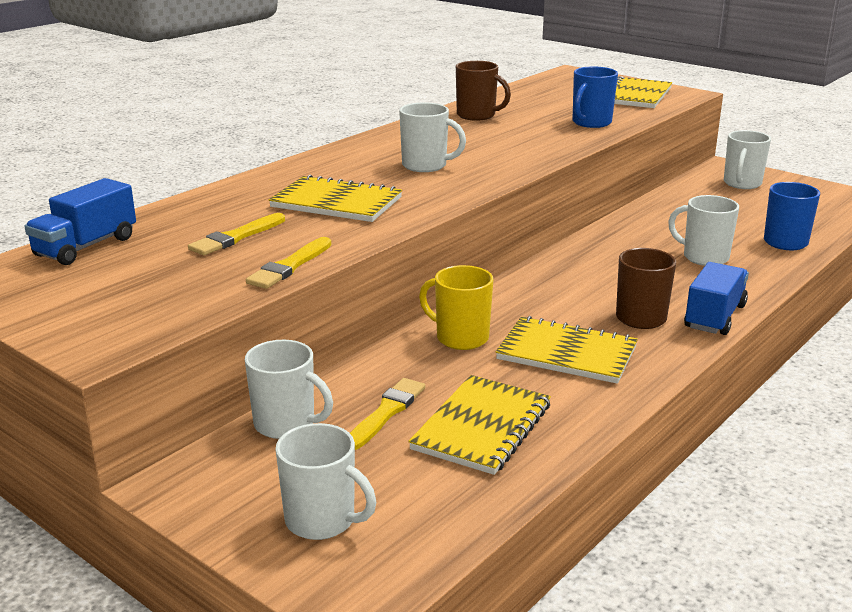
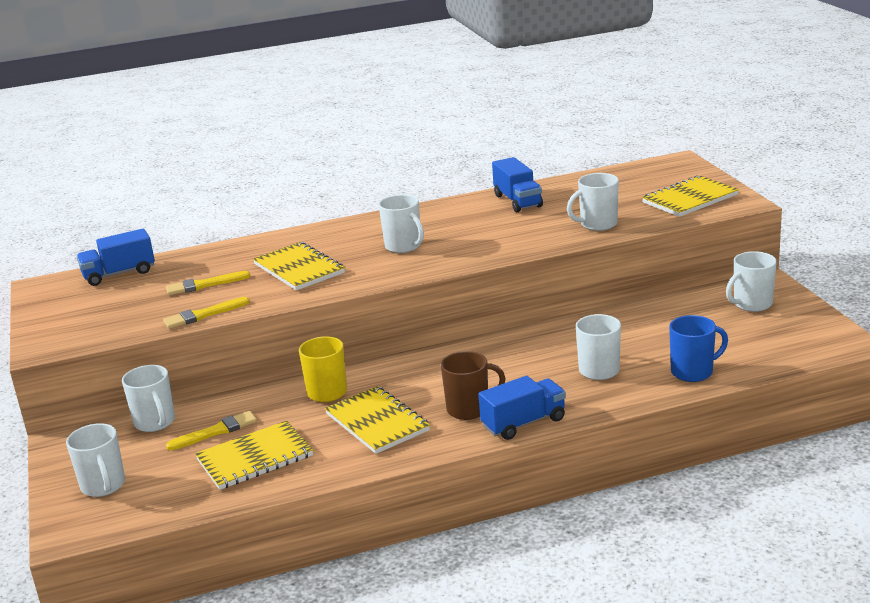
camera: 35 degrees right, 0 degrees up
brown mug [456,61,511,121] -> blue truck [492,157,543,212]
blue mug [573,67,618,128] -> white mug [567,173,619,231]

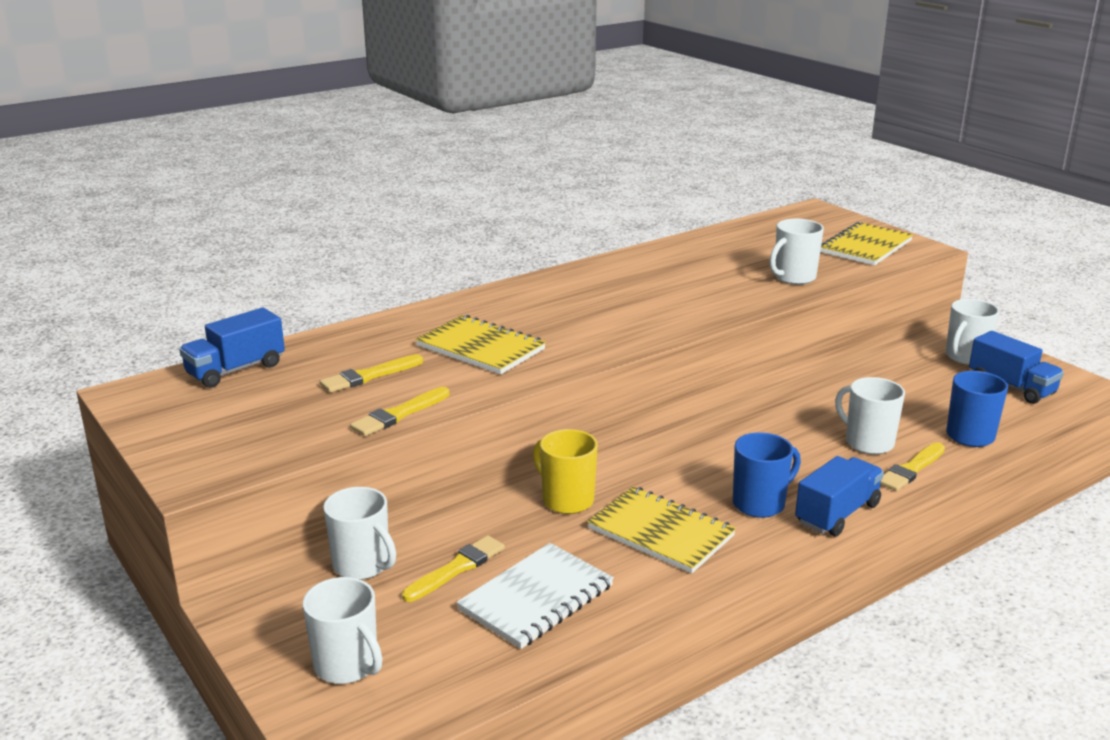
camera: 20 degrees left, 0 degrees up
yellow notebook [195,420,313,490] -> white notebook [457,543,614,649]
white mug [378,194,424,253] -> none
brown mug [441,351,506,420] -> blue mug [733,432,801,518]
blue truck [492,157,543,212] -> blue truck moved to [969,331,1064,404]
none -> yellow brush [880,442,945,491]

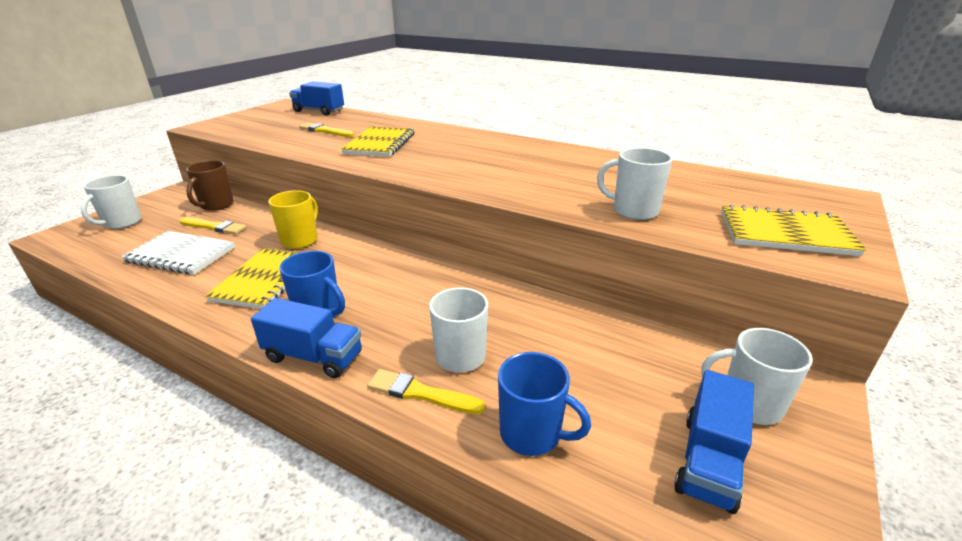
camera: 65 degrees right, 5 degrees up
white mug [323,487,396,580] -> brown mug [186,160,234,211]
yellow brush [350,387,450,436] -> none

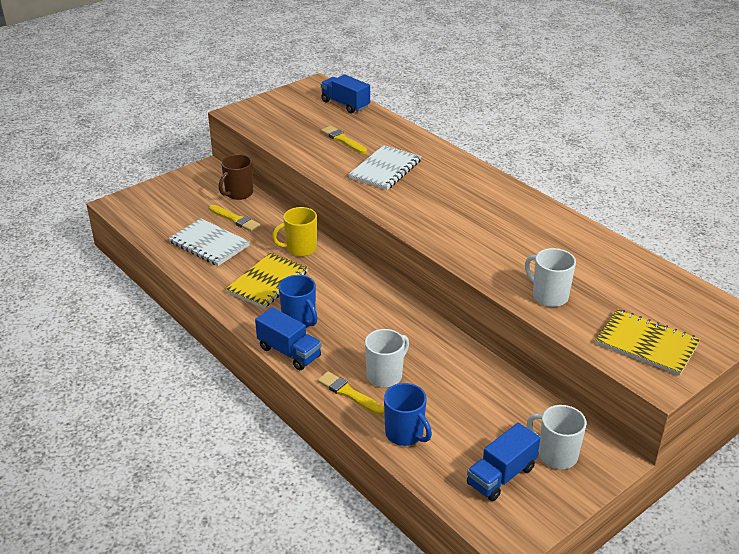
camera: 20 degrees right, 5 degrees up
white mug [81,175,142,229] -> none
yellow mug [268,190,318,249] -> yellow mug turned 150 degrees counterclockwise [272,207,317,257]
yellow notebook [341,127,414,157] -> white notebook [348,145,422,190]

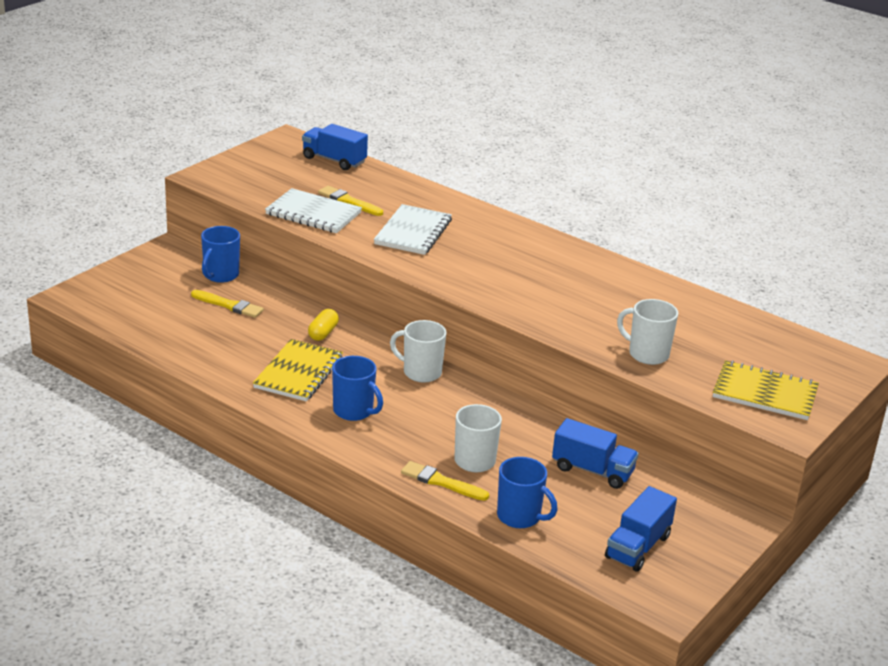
camera: 15 degrees left, 5 degrees down
white notebook [168,218,250,266] -> white notebook moved to [265,188,362,233]
brown mug [219,154,253,200] -> blue mug [201,226,240,283]
blue truck [255,307,322,370] -> blue truck moved to [552,418,639,489]
yellow mug [272,207,317,257] -> yellow capsule [308,309,339,341]
white mug [527,405,587,469] -> white mug moved to [390,320,447,382]

